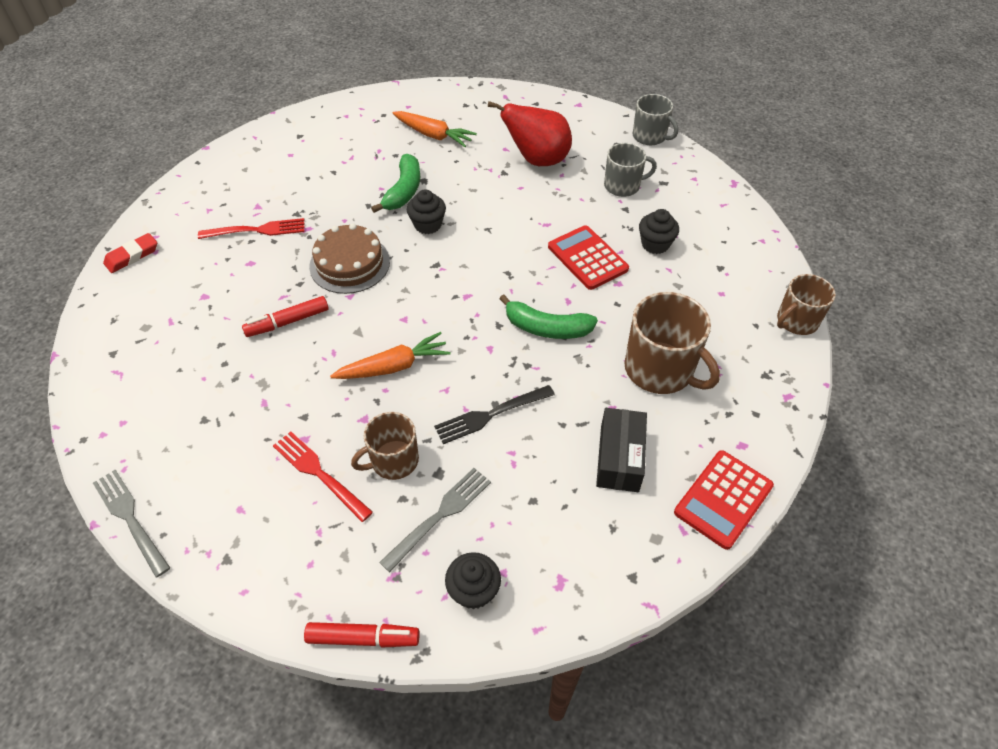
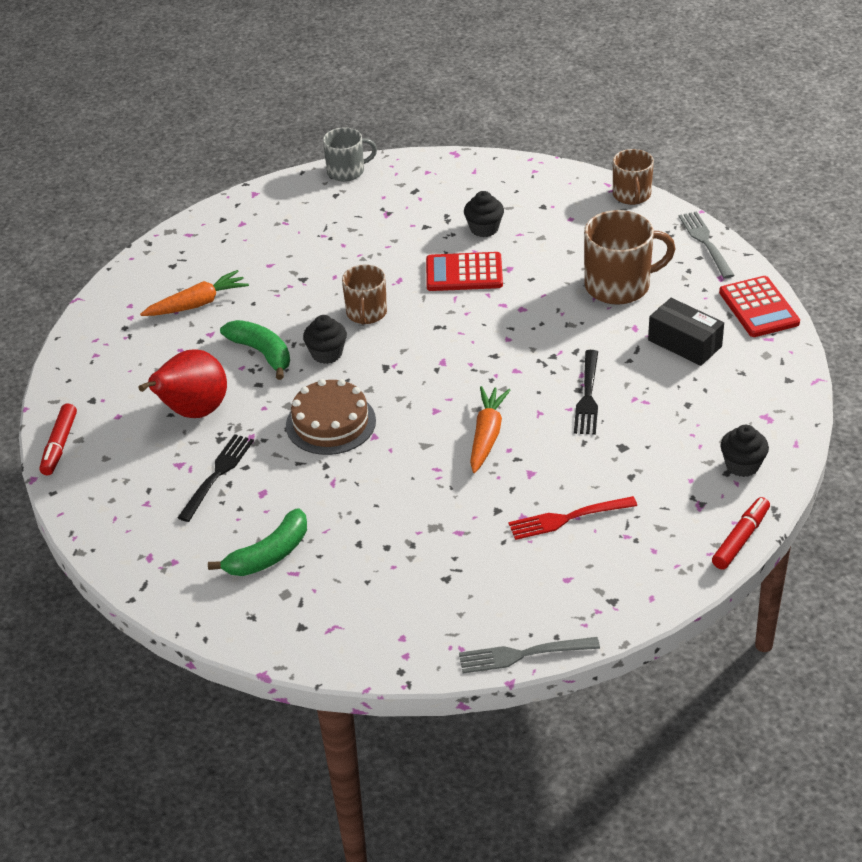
camera: 55 degrees left, 10 degrees down
red eraser [103,233,157,273] -> none
red fork [198,218,305,239] -> black fork [177,434,254,522]
red marker [242,296,329,337] -> red marker moved to [39,403,77,476]
brown mug [351,412,419,480] -> brown mug moved to [342,264,387,325]
grey fork [379,468,491,572] -> grey fork moved to [679,211,735,279]
red pear [488,101,572,166] -> red pear moved to [138,350,227,418]
green banana [499,294,598,339] -> green banana moved to [208,508,307,576]
grey mug [604,143,657,197] -> none

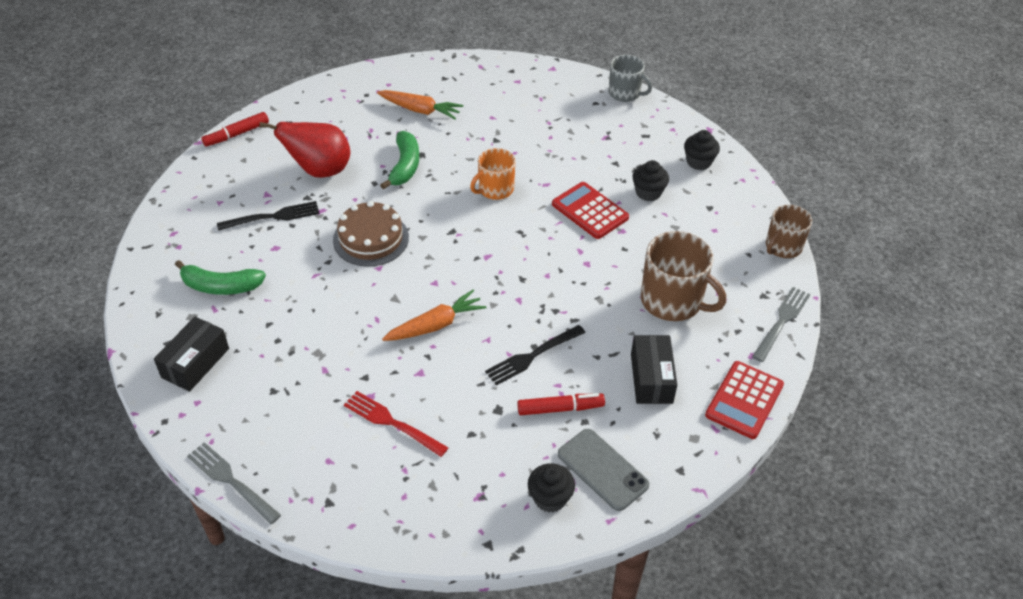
camera: 45 degrees right, 5 degrees up
black cupcake [303,315,347,364] -> black cupcake moved to [684,130,720,170]
brown mug [342,264,387,325] -> orange mug [470,148,515,200]
red marker [712,497,770,569] -> red marker moved to [517,393,605,415]
none -> black box [154,317,229,392]
none -> grey phone [558,429,650,511]

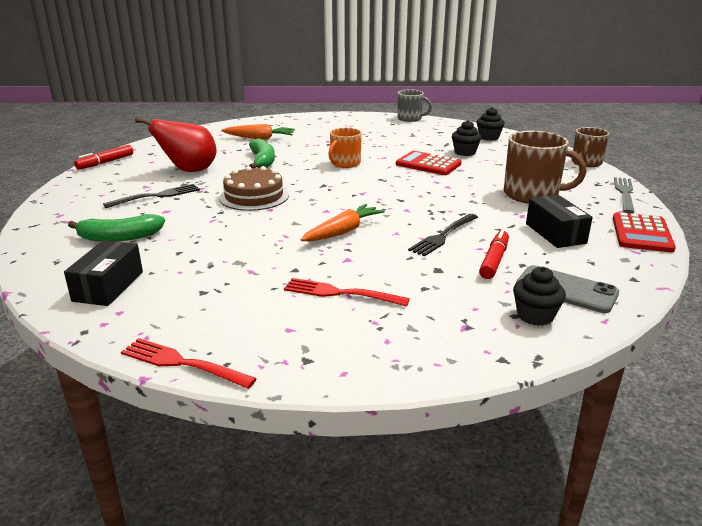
camera: 15 degrees left, 20 degrees down
grey fork [187,442,281,524] -> red fork [121,338,257,389]
red marker [517,393,605,415] -> red marker turned 45 degrees counterclockwise [479,229,509,279]

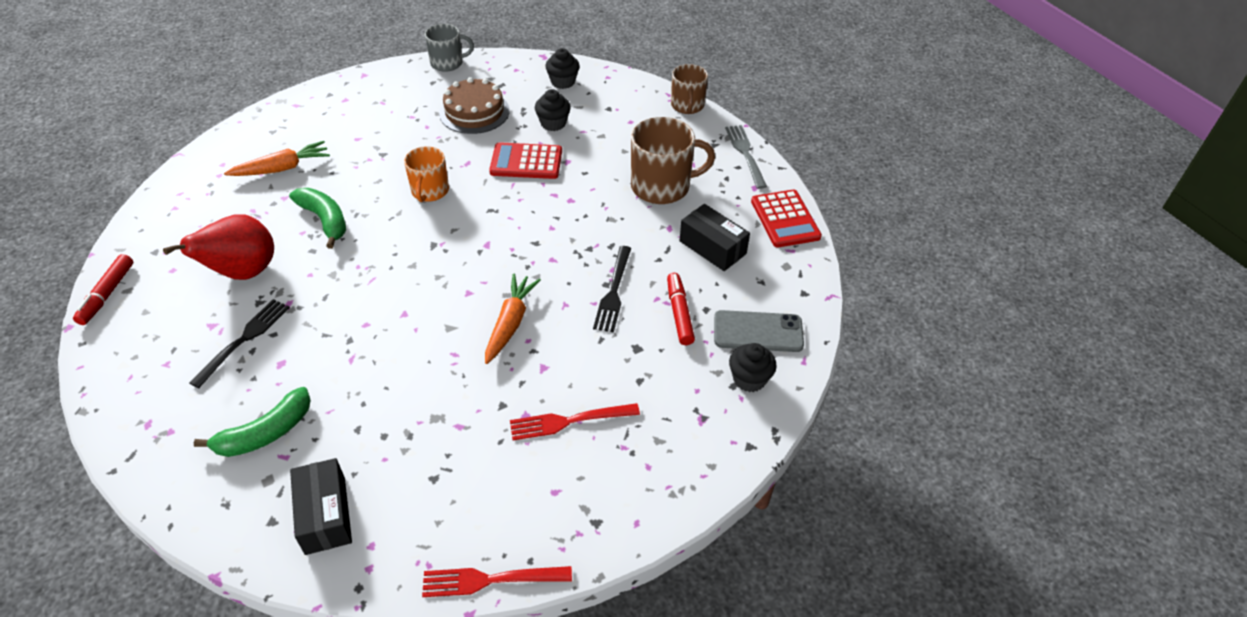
camera: 30 degrees left, 20 degrees up
brown cake [219,166,289,211] -> brown cake moved to [439,77,510,134]

